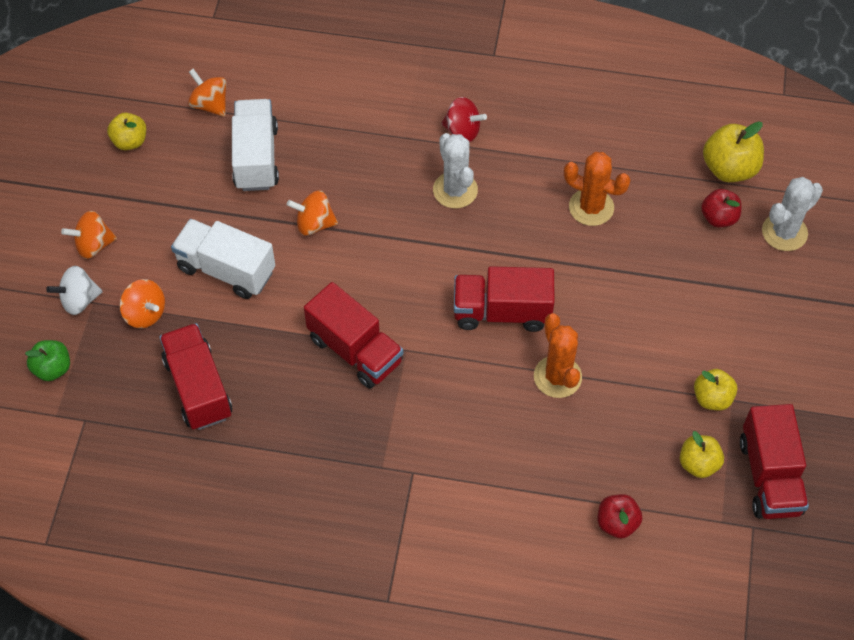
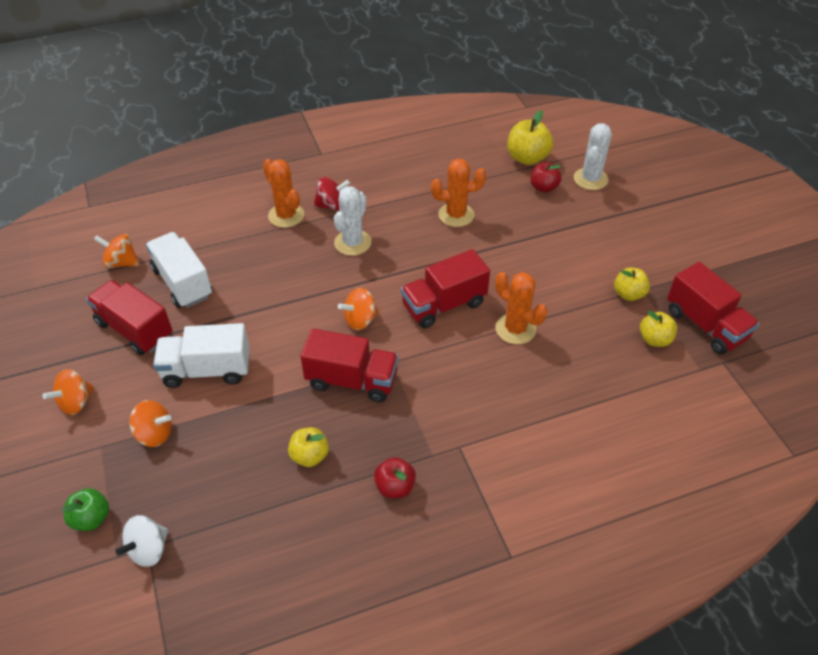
camera: 30 degrees left, 10 degrees down
white spinning top [46,266,103,315] -> white spinning top moved to [116,515,168,567]
yellow apple [107,113,146,150] -> yellow apple moved to [288,427,329,467]
red truck [159,323,232,430] -> red truck moved to [86,280,173,356]
orange spinning top [287,190,338,236] -> orange spinning top moved to [338,288,379,330]
white cactus [433,133,478,208] -> white cactus turned 75 degrees clockwise [334,186,371,256]
red apple [597,494,642,539] -> red apple moved to [374,457,416,498]
none -> orange cactus [263,159,304,228]

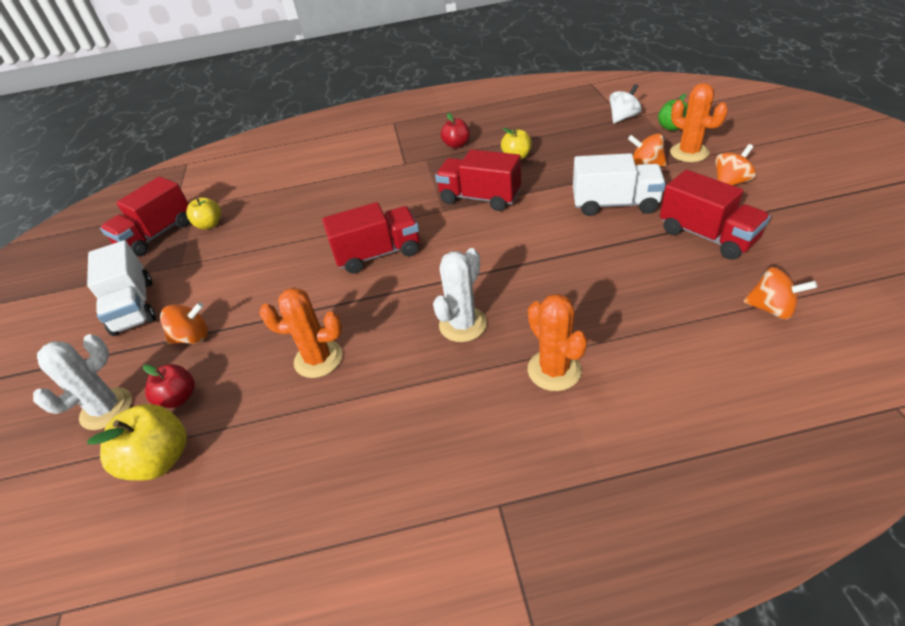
camera: 165 degrees left, 5 degrees down
white truck [146,232,213,308] -> white truck moved to [87,240,156,336]
red spinning top [313,177,350,210] -> none
orange spinning top [338,288,379,330] -> orange spinning top moved to [160,302,208,344]
orange cactus [495,272,547,344] -> orange cactus moved to [670,83,728,162]
yellow apple [614,267,650,301] -> none
red truck [667,262,760,354] -> red truck turned 120 degrees counterclockwise [100,176,190,257]

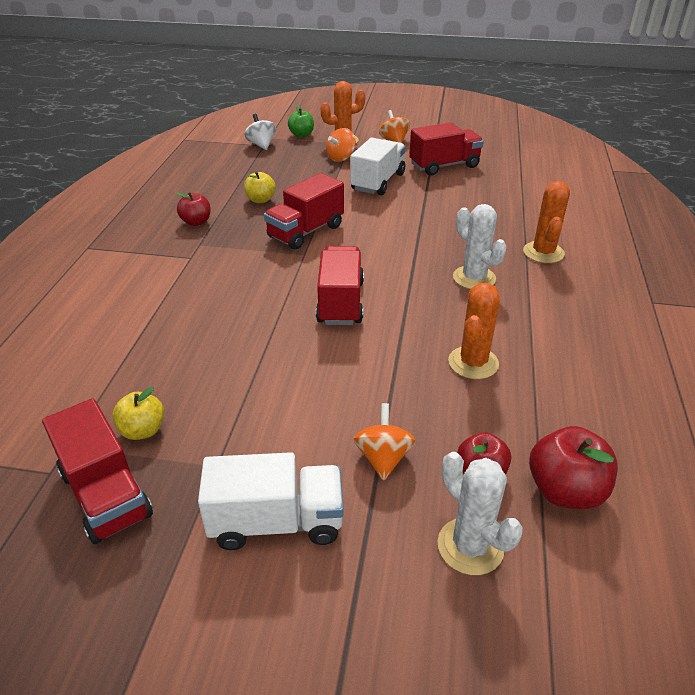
camera: 75 degrees left, 5 degrees down
yellow apple [87,404,187,481] -> red apple [529,426,618,509]
orange cactus [528,294,588,391] -> orange cactus turned 75 degrees counterclockwise [523,181,570,263]
orange spinning top [743,267,817,319] -> none

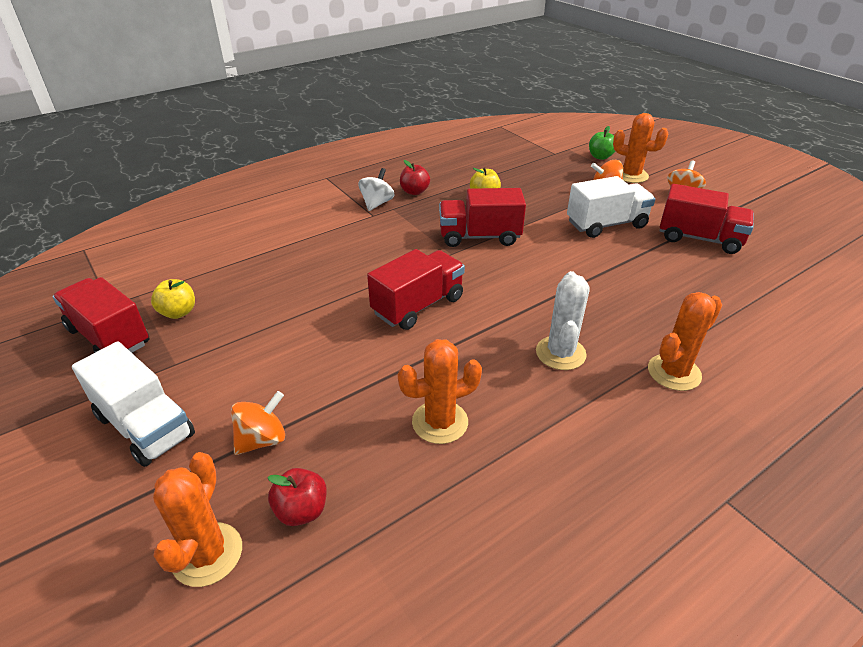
camera: 45 degrees right, 0 degrees up
red truck [42,399,153,544] -> red truck turned 120 degrees clockwise [53,277,150,353]
white spinning top [245,114,276,150] -> white spinning top moved to [358,168,395,211]
white cactus [438,452,523,575] -> orange cactus [153,452,242,587]
red apple [529,426,618,509] -> none

